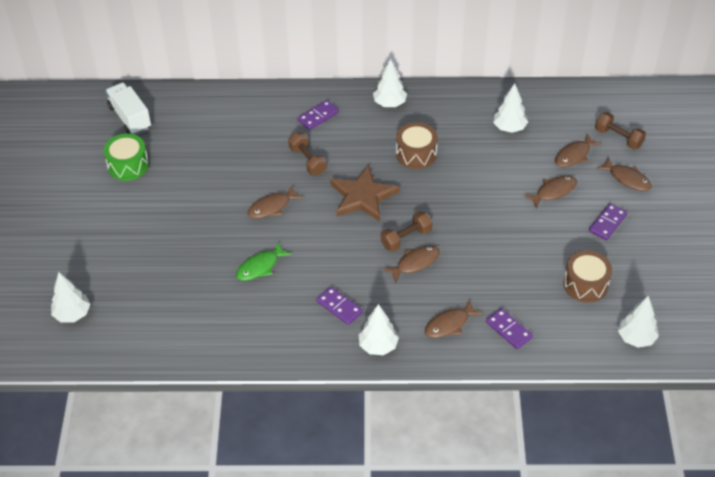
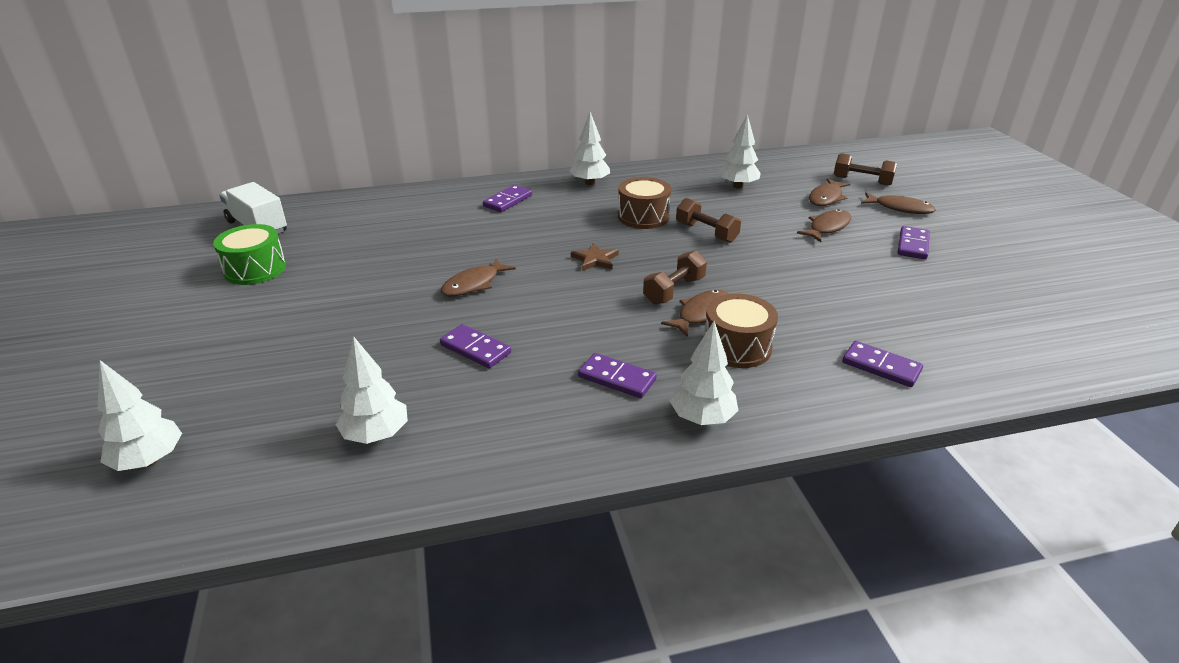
camera: 15 degrees left, 15 degrees down
green fish [236,242,292,281] -> purple domino [440,324,511,368]
brown dumbbell [288,132,327,175] -> brown dumbbell moved to [676,198,741,243]
brown star [330,165,399,222] -> brown star [571,242,619,271], size x0.51
brown fish [425,299,483,338] -> none
brown drum [563,250,612,303] -> brown drum moved to [705,293,778,368]
white tree [618,296,659,348] -> white tree moved to [336,336,408,444]

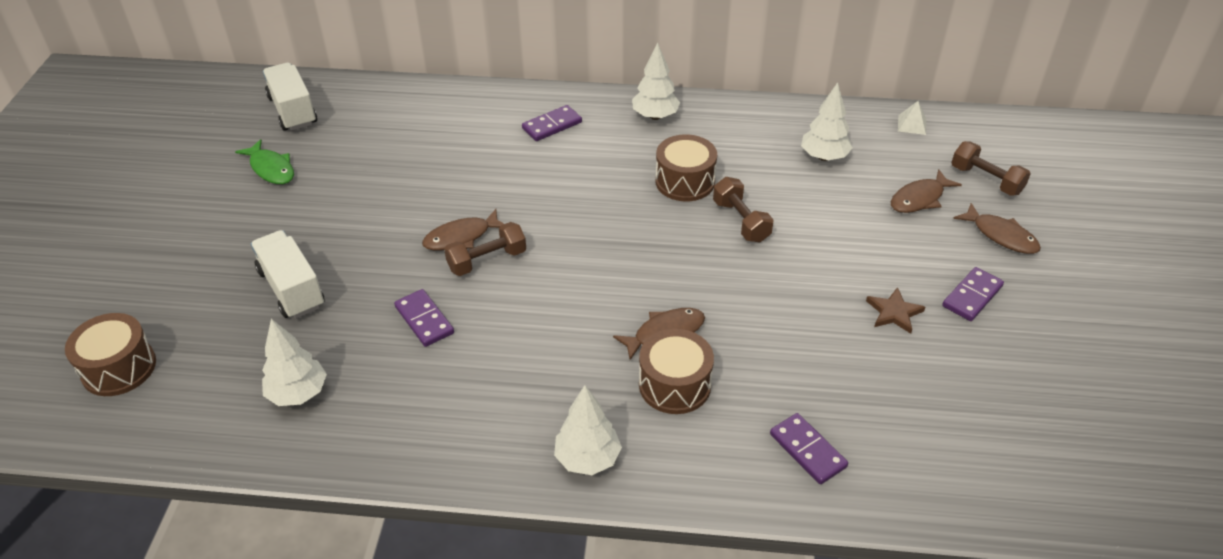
camera: 20 degrees right, 10 degrees up
white tree [98,360,182,471] -> brown drum [65,313,156,396]
green drum [213,224,286,285] -> green fish [235,139,294,184]
brown star [571,242,619,271] -> brown star moved to [866,287,925,334]
purple domino [578,353,657,398] -> none
brown dumbbell [643,251,707,304] -> brown dumbbell moved to [444,222,526,276]
brown fish [797,209,851,242] -> none
none -> white truck [251,230,324,319]
none -> white pyramid [898,101,926,135]

